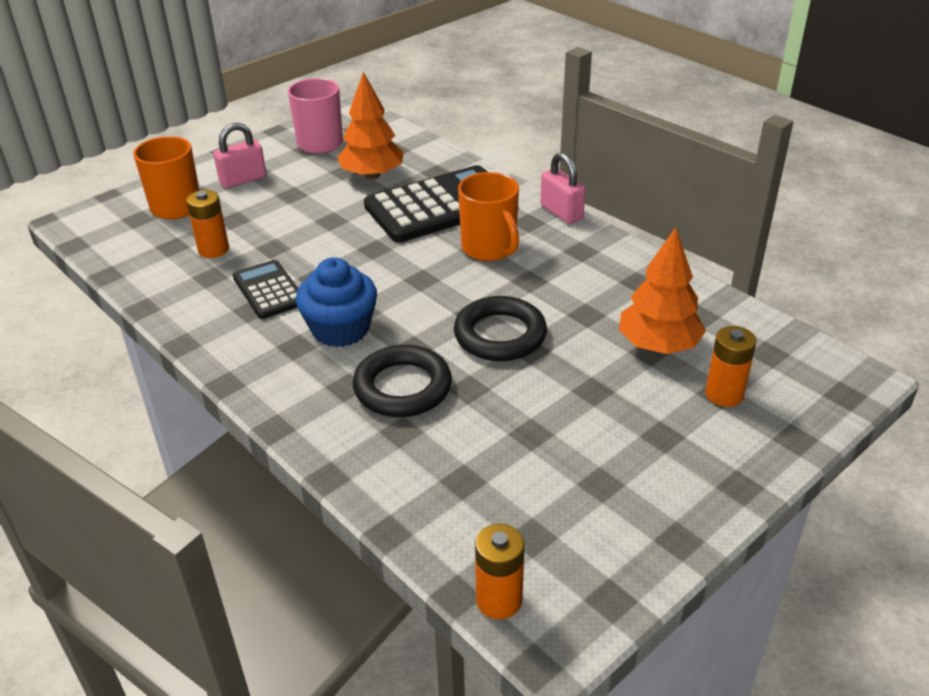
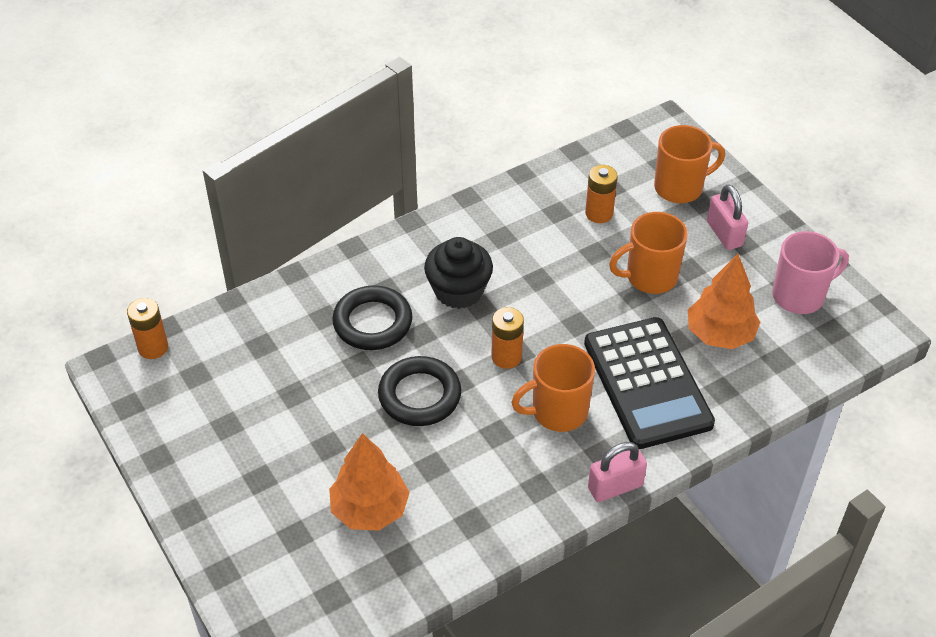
camera: 100 degrees right, 10 degrees up
black calculator [233,260,298,319] -> none
blue cupcake [296,257,377,347] -> black cupcake [424,237,493,309]
orange battery [705,326,756,407] -> orange battery moved to [491,307,524,369]
none -> orange mug [609,212,688,294]

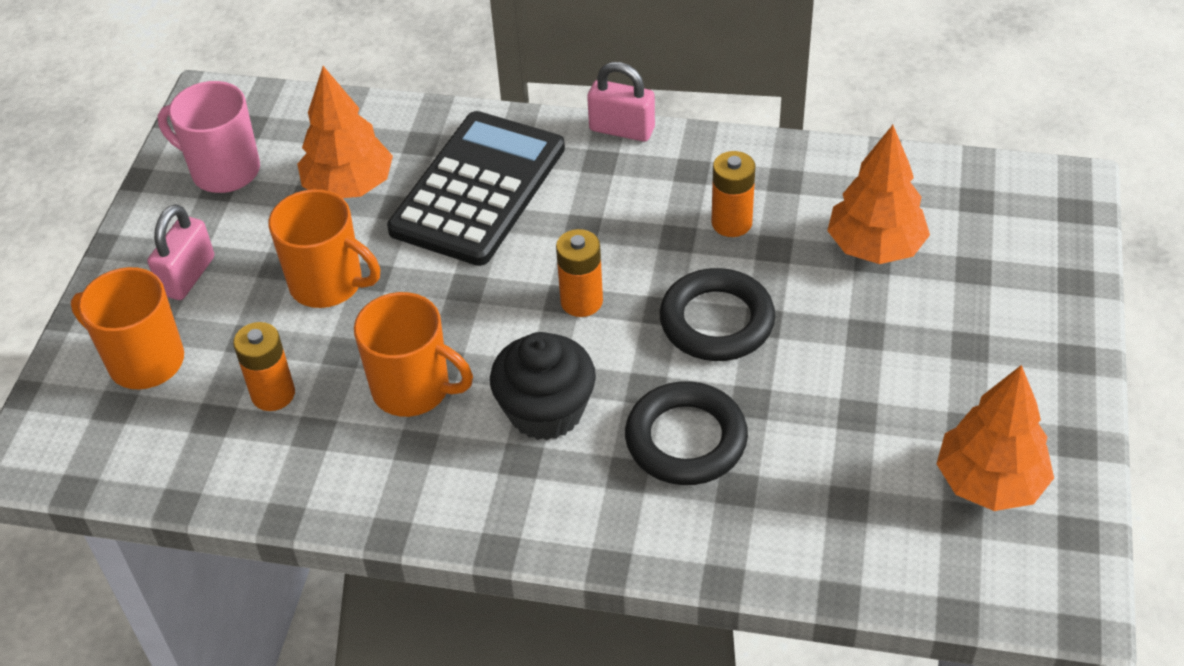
camera: 135 degrees left, 0 degrees up
orange battery [127,298,168,359] -> orange battery moved to [711,151,755,237]
orange mug [511,344,595,432] -> orange mug moved to [354,292,473,417]
none -> orange tree [936,365,1054,511]

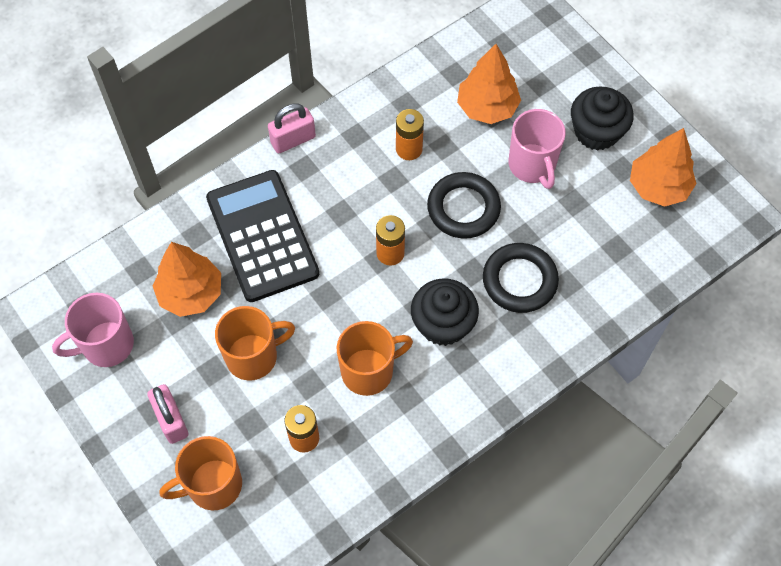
camera: 50 degrees left, 15 degrees up
none -> pink mug [509,109,566,189]
none -> black cupcake [571,86,634,151]

